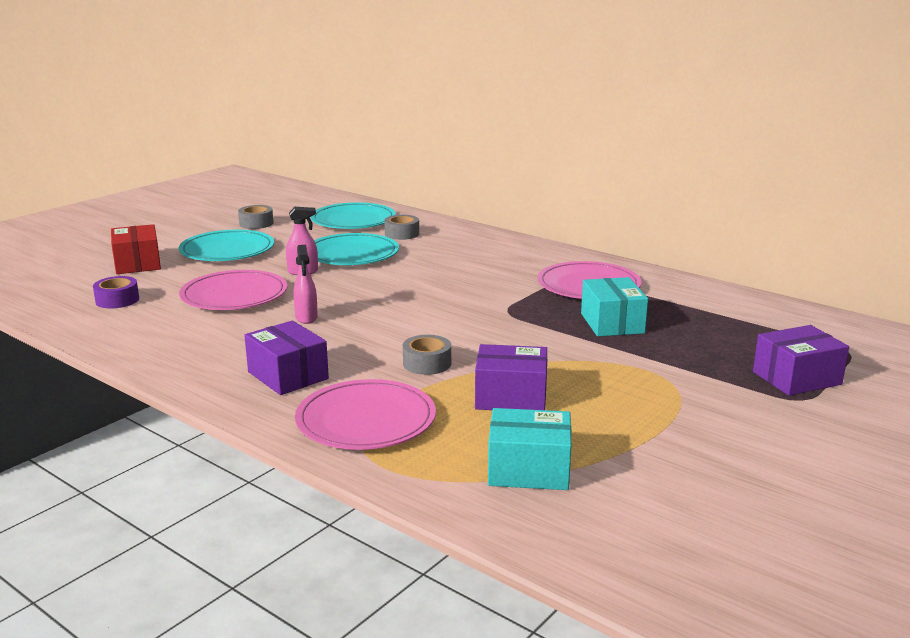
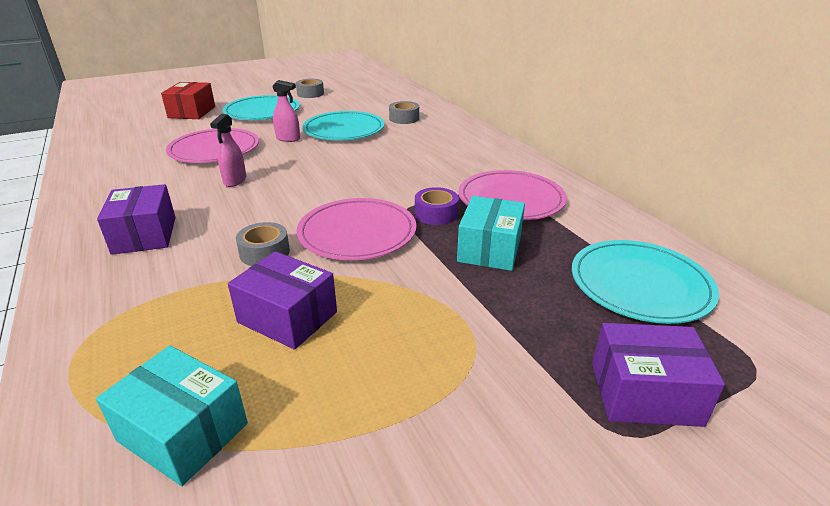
camera: 25 degrees right, 10 degrees up
purple tape [93,276,139,308] -> purple tape moved to [415,187,459,225]
pink plate [295,379,436,450] -> pink plate moved to [297,198,416,260]
turquoise plate [310,202,396,229] -> turquoise plate moved to [572,240,719,324]

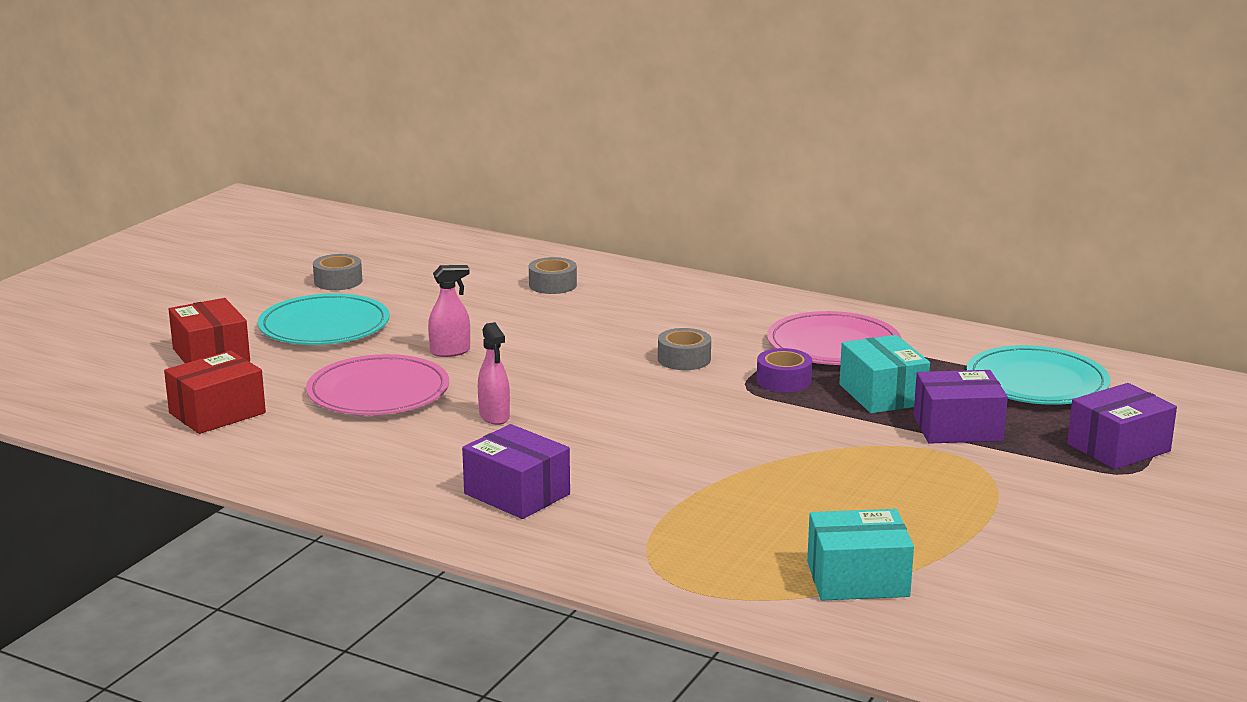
camera: 35 degrees left, 10 degrees down
purple box [228,251,337,350] -> purple box moved to [914,370,1008,444]
grey tape [236,222,290,266] -> grey tape moved to [658,328,711,370]
pink plate [297,198,416,260] -> none
turquoise plate [302,111,384,140] -> none
none -> red box [164,351,266,434]

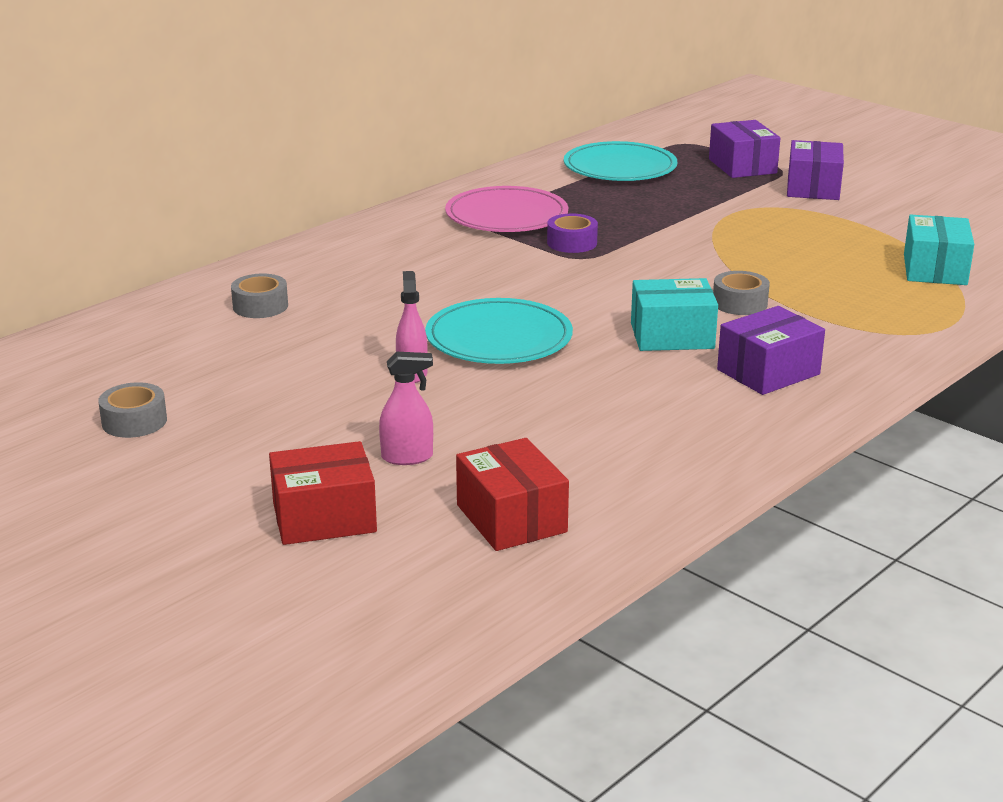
camera: 75 degrees left, 5 degrees up
turquoise plate [258,293,390,345] -> turquoise plate moved to [425,298,573,364]
pink plate [306,354,449,415] -> none
pink spray bottle [478,322,510,425] -> pink spray bottle moved to [379,352,433,465]
grey tape [658,328,711,370] -> grey tape moved to [713,271,770,315]
turquoise box [839,335,930,413] -> turquoise box moved to [631,278,718,351]
purple box [914,370,1008,444] -> purple box moved to [787,140,844,200]

